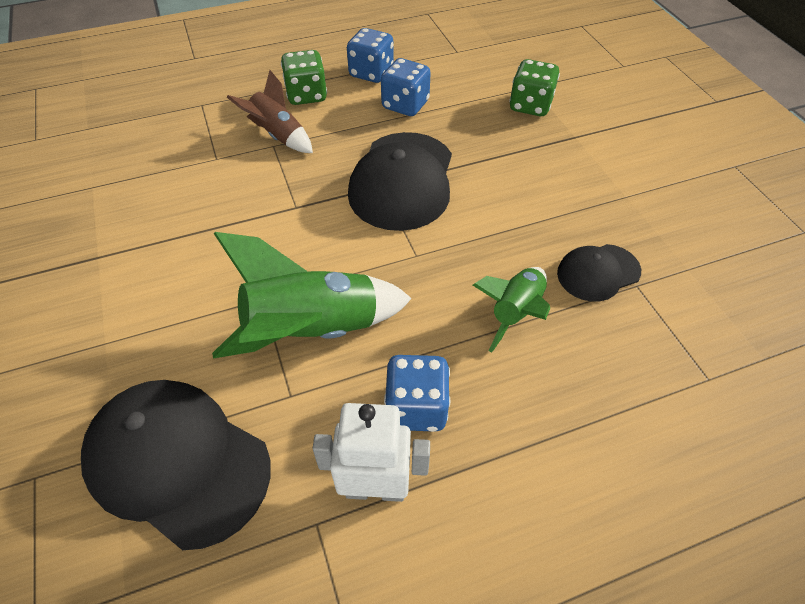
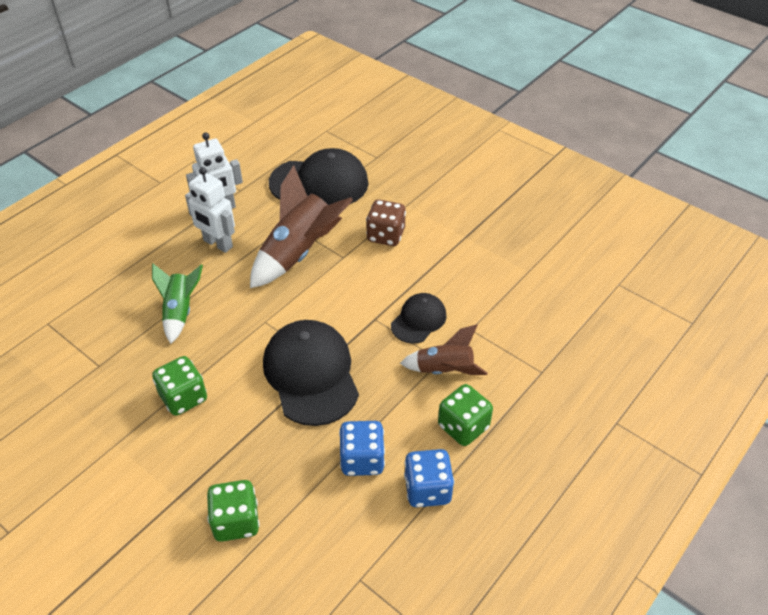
camera: 150 degrees right, 5 degrees down
green rocket [212,232,412,358] -> brown rocket [250,165,353,288]
blue dice [384,355,450,432] -> white robot [185,167,235,253]
black cap [557,244,641,302] -> black cap moved to [391,293,447,344]
none -> green dice [152,356,207,416]
none -> brown dice [366,200,406,246]

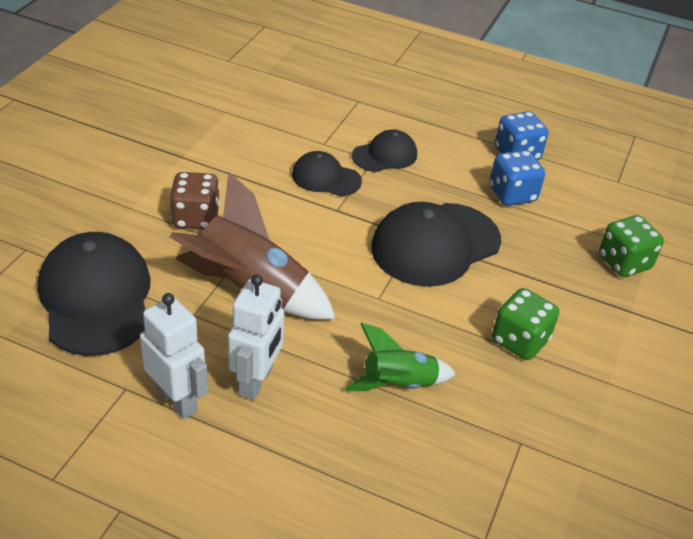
camera: 110 degrees left, 5 degrees down
brown rocket [400,324,488,375] -> black cap [352,130,417,172]
green dice [438,384,493,446] -> none

